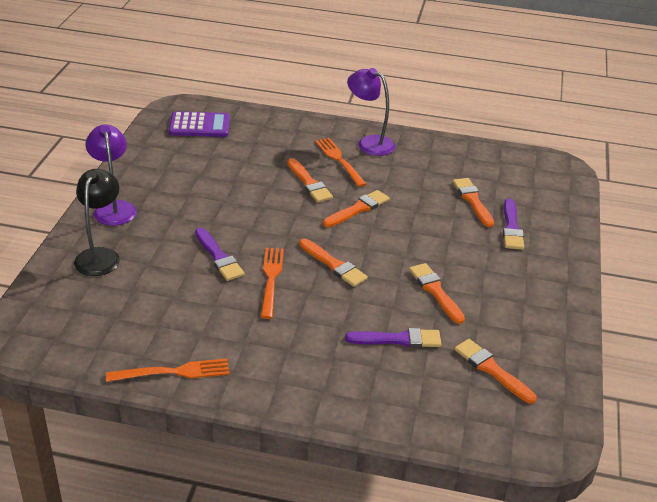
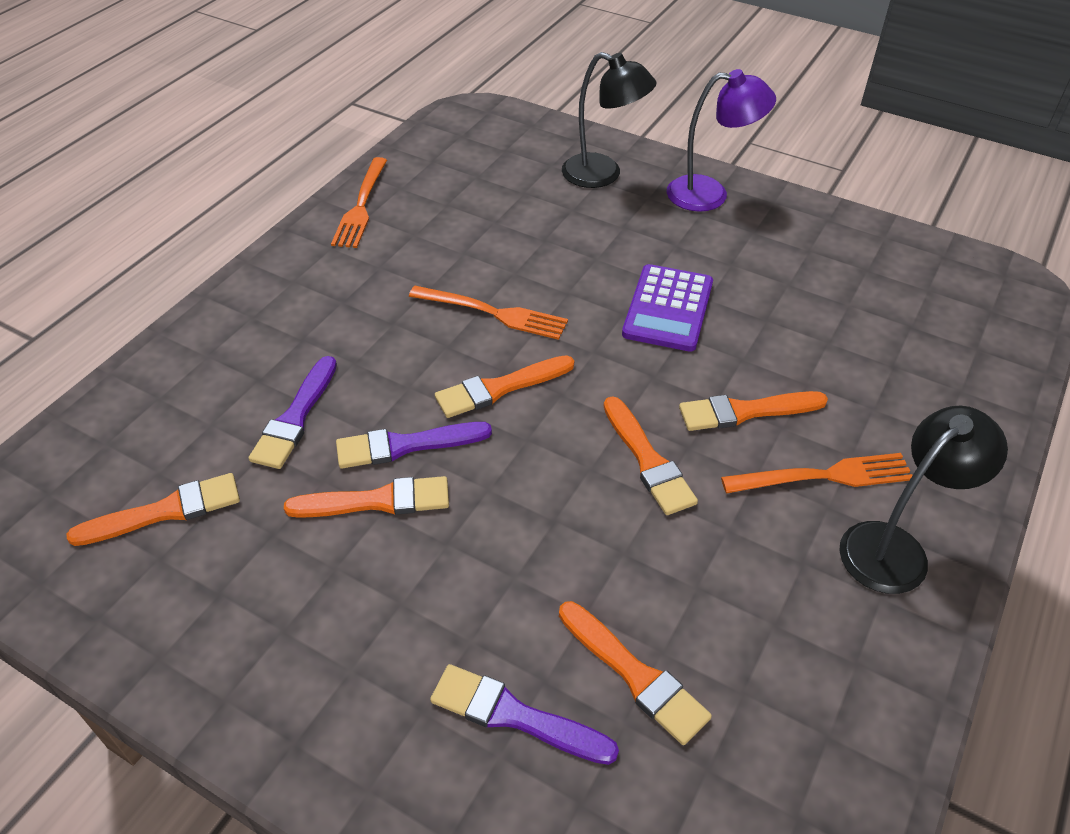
camera: 110 degrees right, 10 degrees up
purple calculator [169,111,230,137] -> purple calculator moved to [622,264,713,352]
purple brush [195,228,245,281] -> purple brush moved to [336,422,492,468]
purple lamp [347,68,395,156] -> black lamp [839,406,1008,594]
orange brush [453,178,494,227] -> orange brush turned 45 degrees clockwise [559,601,712,745]

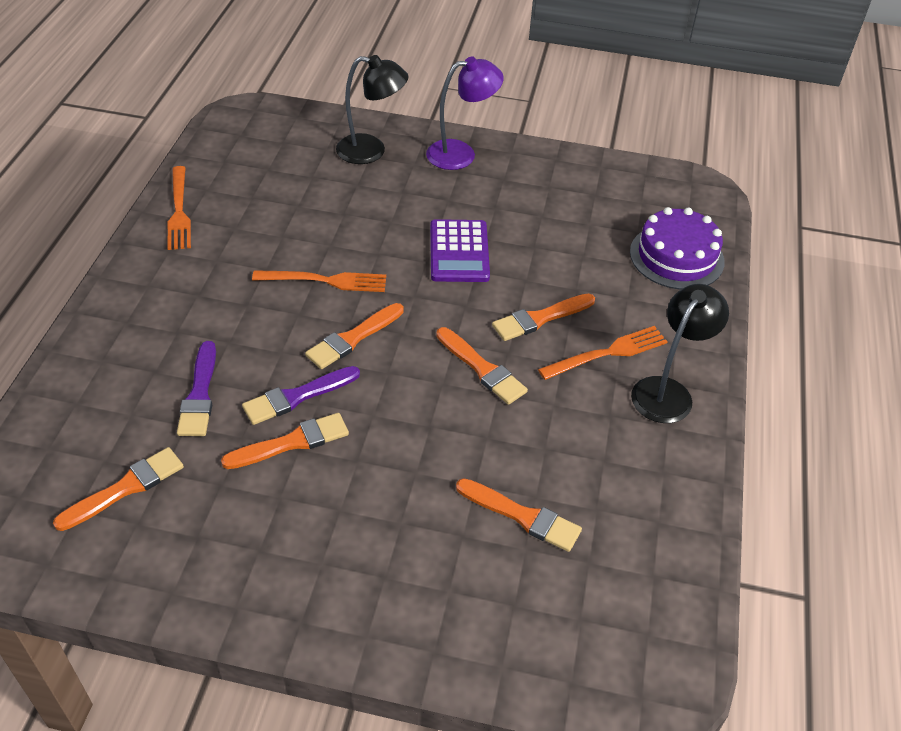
camera: 20 degrees left, 0 degrees up
purple brush [430,664,619,765] -> none
none -> purple cake [630,207,725,290]

